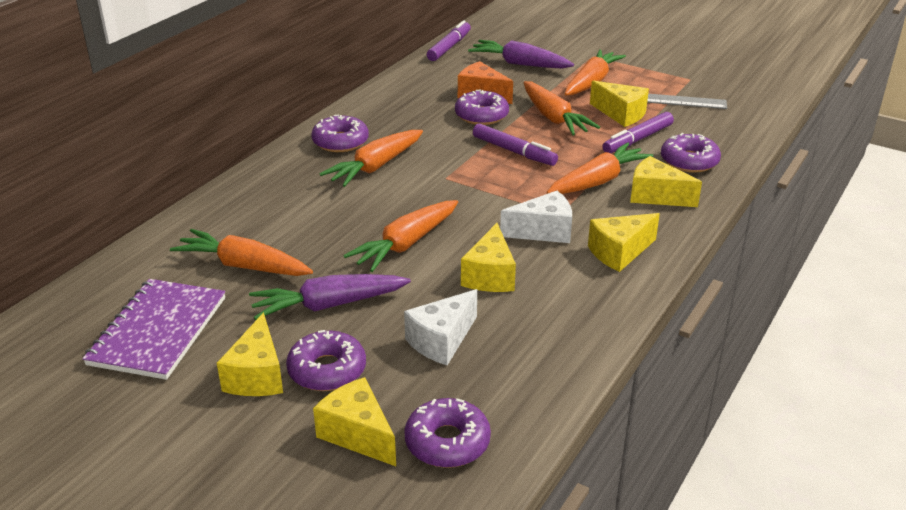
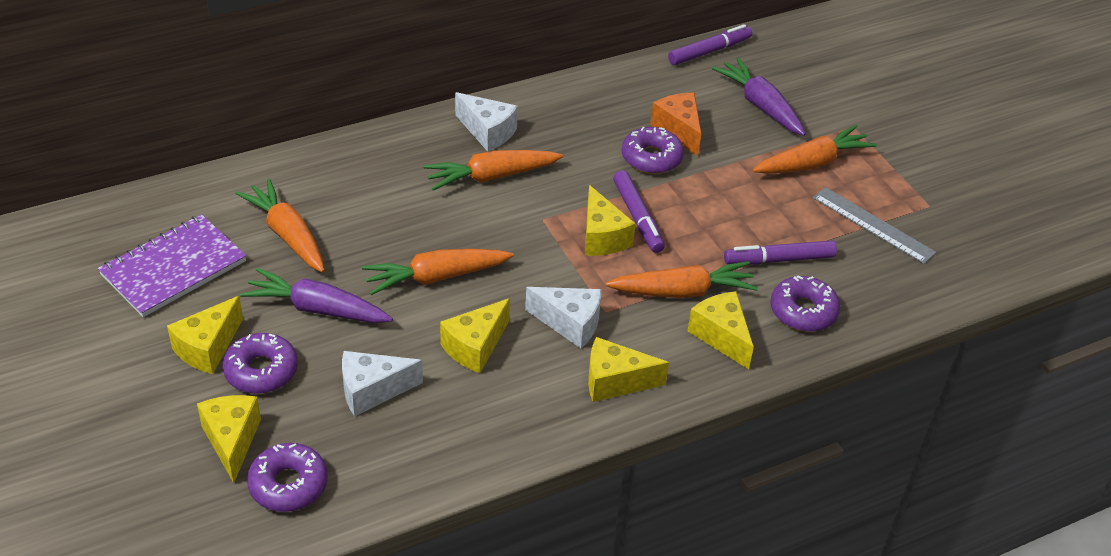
camera: 30 degrees right, 10 degrees up
purple donut [311,115,369,152] -> white cheese [455,92,518,152]
orange carrot [523,81,600,135] -> none
yellow cheese [590,80,649,127] -> yellow cheese moved to [585,185,635,256]

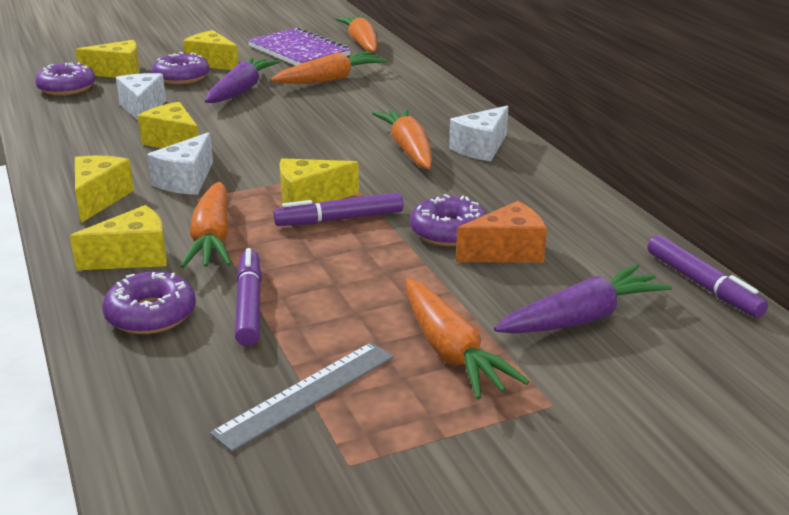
camera: 95 degrees right, 15 degrees down
orange carrot [362,249,514,295] -> orange carrot moved to [336,16,378,53]

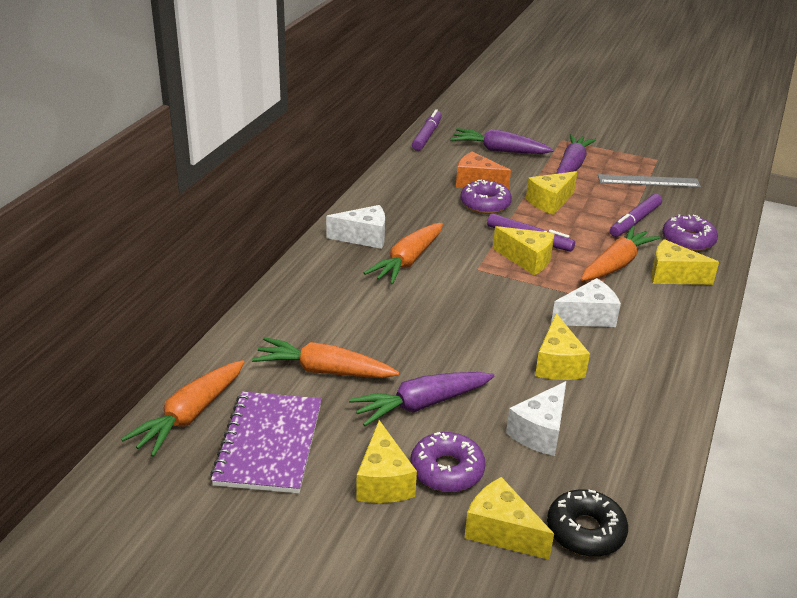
camera: 135 degrees left, 5 degrees up
purple donut [35,62,96,95] -> black donut [547,489,628,557]
yellow cheese [75,155,134,223] -> yellow cheese moved to [526,171,577,215]
orange carrot [406,279,529,400] -> purple carrot [556,134,596,174]

